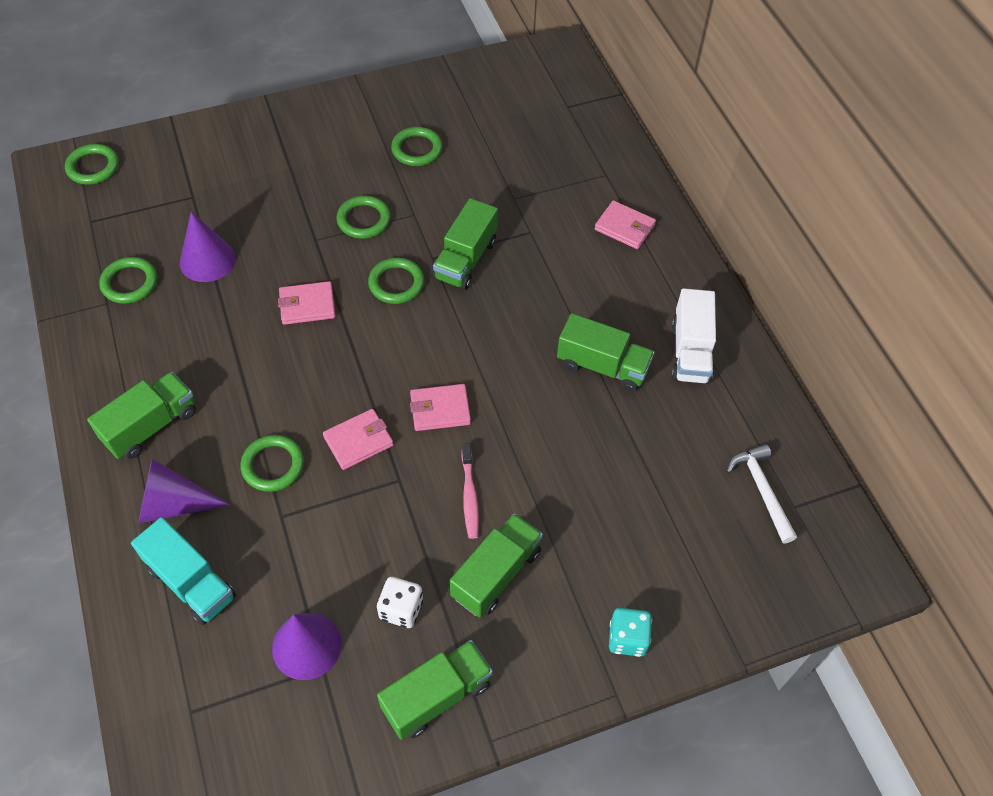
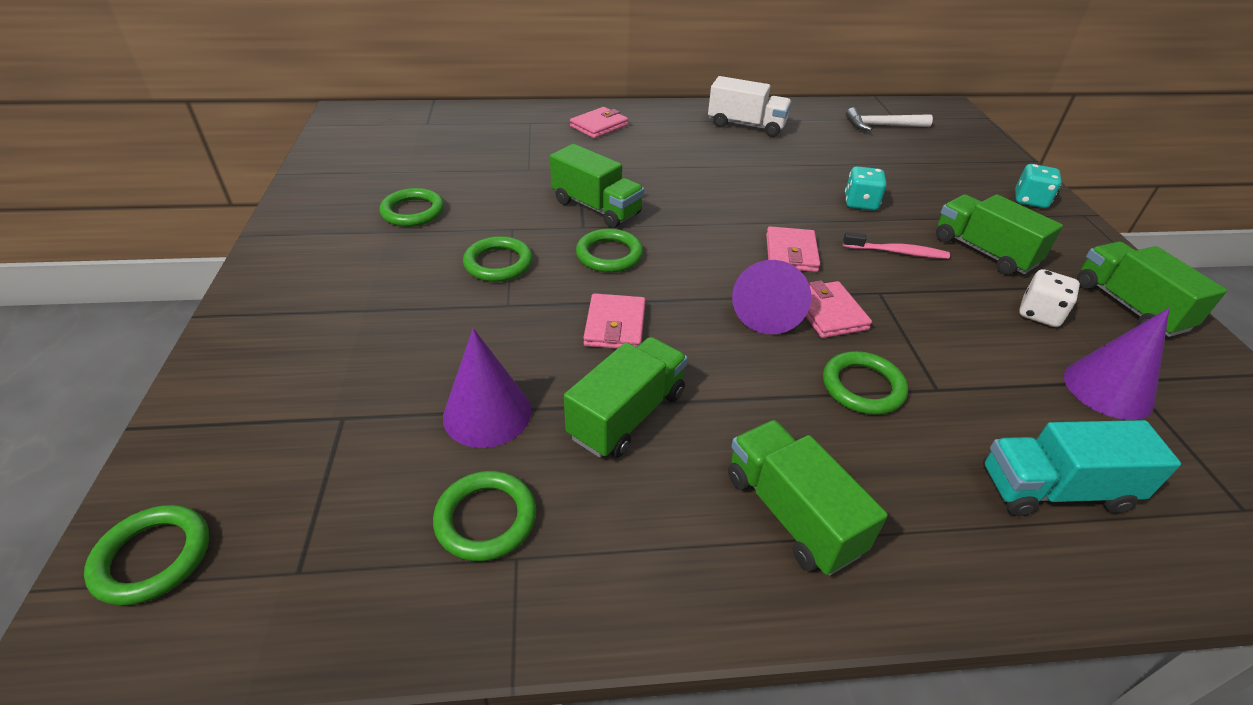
camera: 75 degrees left, 15 degrees down
turquoise truck [131,517,236,625] -> turquoise truck turned 150 degrees counterclockwise [983,420,1181,516]
purple cone [138,459,231,524] -> purple cone moved to [732,260,811,334]
green truck [557,313,654,392] -> green truck moved to [564,337,688,458]
none -> turquoise dice [845,166,887,211]

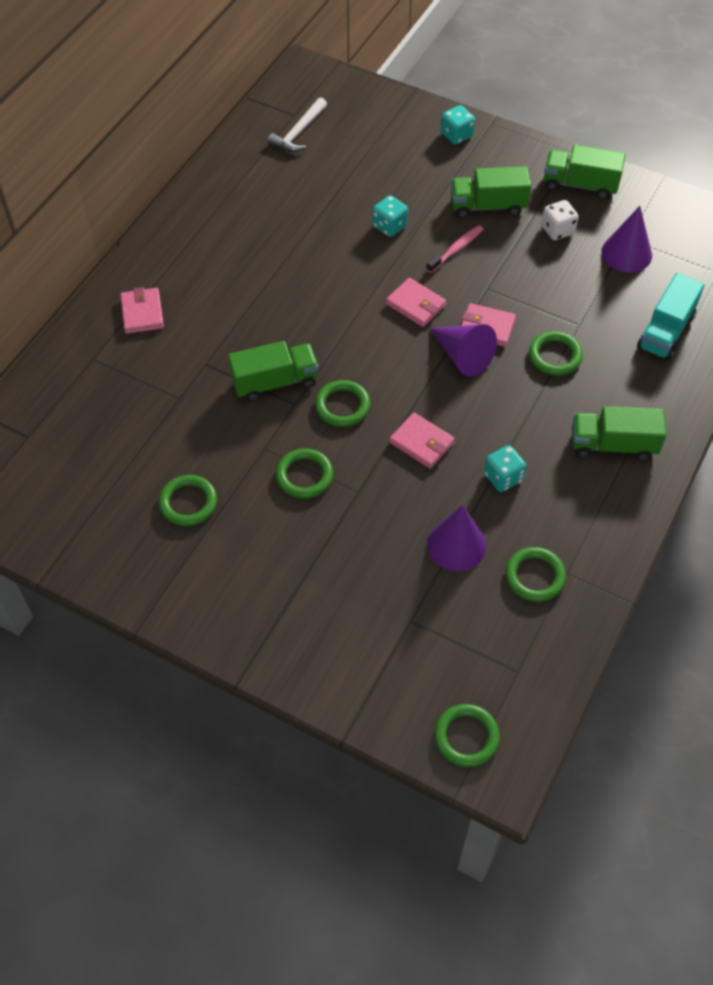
camera: 55 degrees left, 15 degrees up
green truck [564,337,688,458] -> turquoise dice [484,445,526,492]
white truck [708,76,792,137] -> none

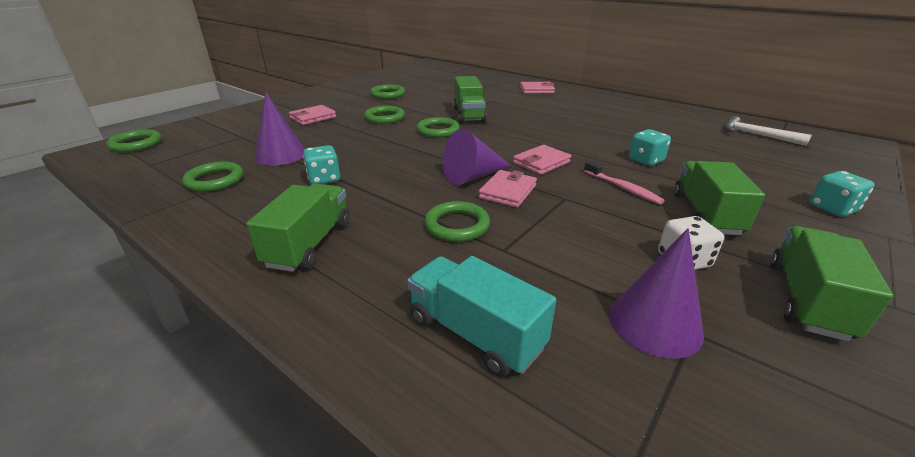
camera: 100 degrees right, 25 degrees down
pink wallet [389,413,455,469] -> pink wallet moved to [289,105,336,125]

